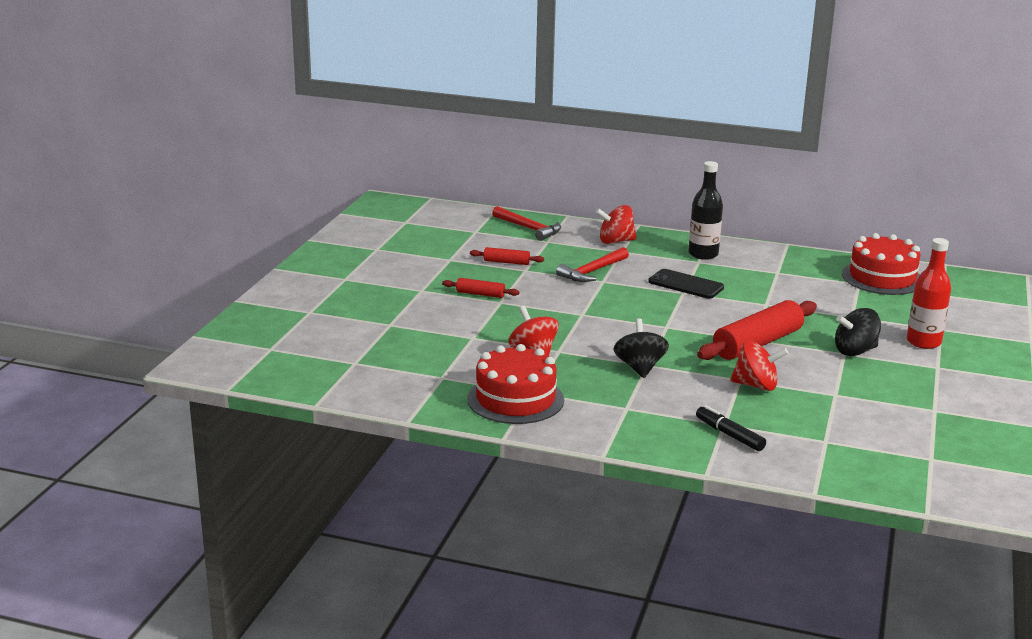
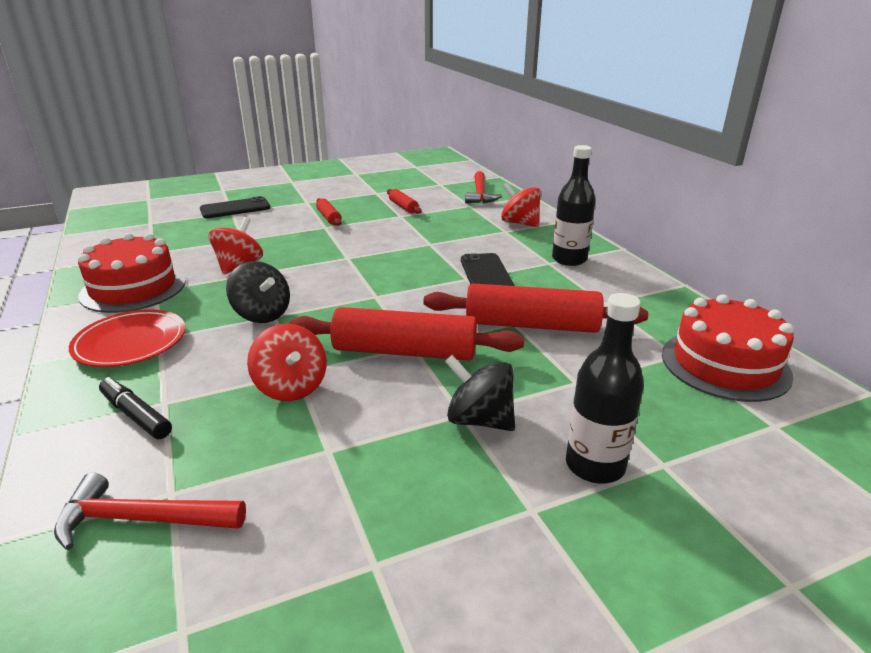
camera: 50 degrees right, 5 degrees up
red hammer [556,247,629,282] -> red hammer moved to [54,473,246,550]
black spinning top [614,318,669,378] -> black spinning top turned 90 degrees clockwise [226,261,290,323]
black marker [696,405,766,451] -> black marker turned 60 degrees counterclockwise [99,377,172,439]
red bottle [907,238,951,349] -> black bottle [566,293,644,484]
none -> red plate [69,309,185,367]
none -> black phone [200,196,270,218]
none -> red rolling pin [423,283,648,333]

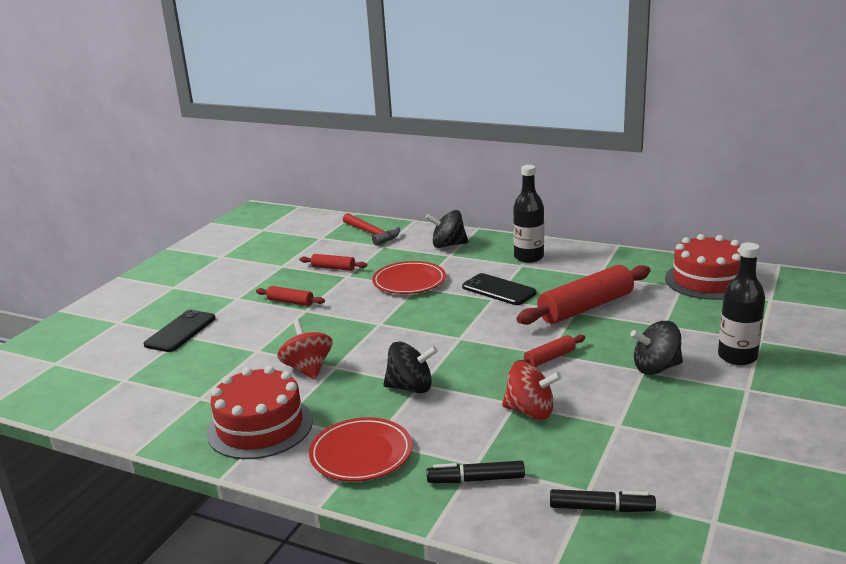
camera: 40 degrees left, 5 degrees down
red hammer [54,473,246,550] -> black marker [550,489,656,512]
red rolling pin [289,307,524,361] -> red rolling pin [515,335,585,367], size x0.48
red spinning top [501,183,541,227] -> black spinning top [425,210,468,248]
none -> red plate [372,261,446,294]

